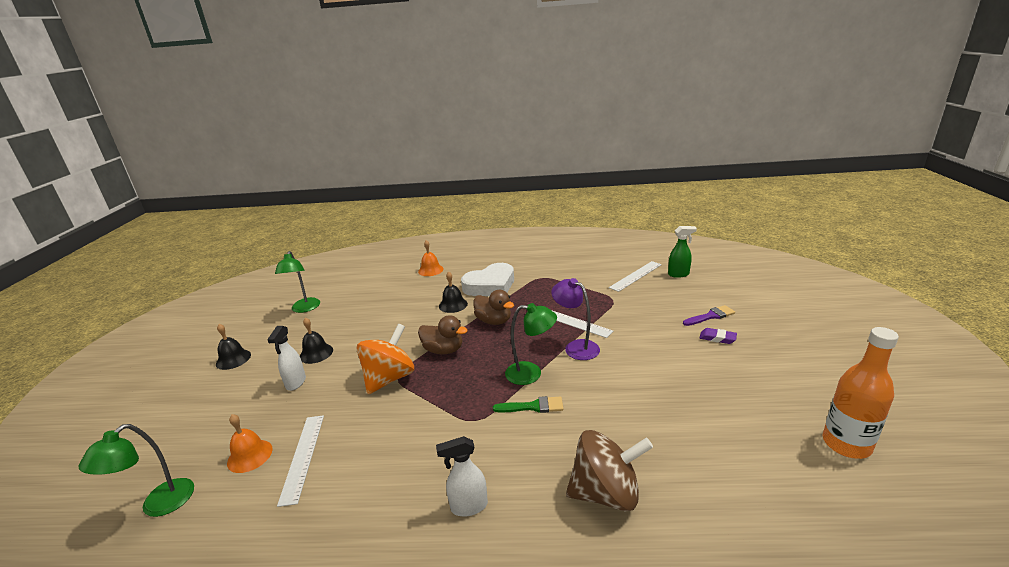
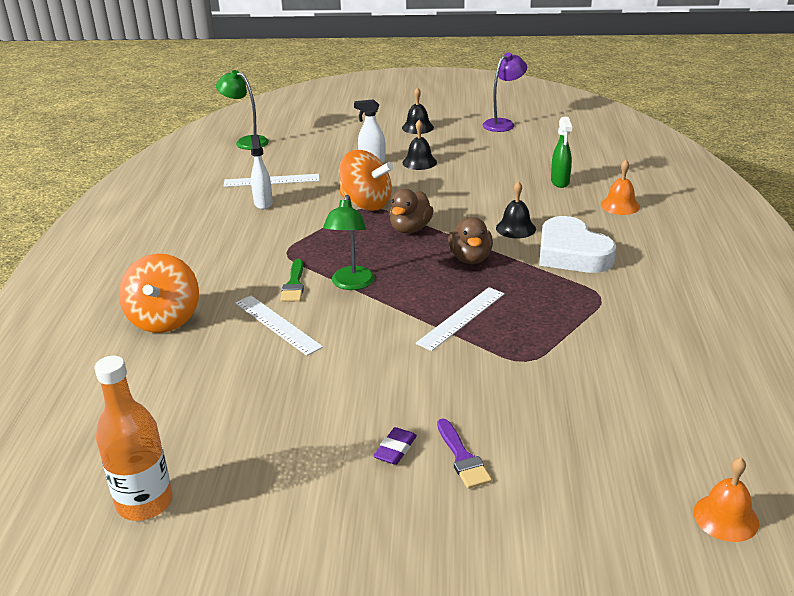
camera: 90 degrees right, 5 degrees up
orange bell [227,414,273,473] -> orange bell moved to [693,457,759,542]
green lamp [275,251,320,313] -> none
white spray bottle [436,436,488,516] -> white spray bottle moved to [251,135,273,209]
brown duck [473,290,514,325] -> brown duck turned 45 degrees counterclockwise [448,217,493,264]
purple lamp [551,278,600,360] -> purple lamp moved to [483,52,527,132]
brown spinning top [566,430,653,511] -> orange spinning top [119,254,199,333]
white ruler [609,261,662,292] -> white ruler moved to [235,296,323,356]
green spray bottle [668,226,697,278] -> green spray bottle moved to [551,117,572,188]

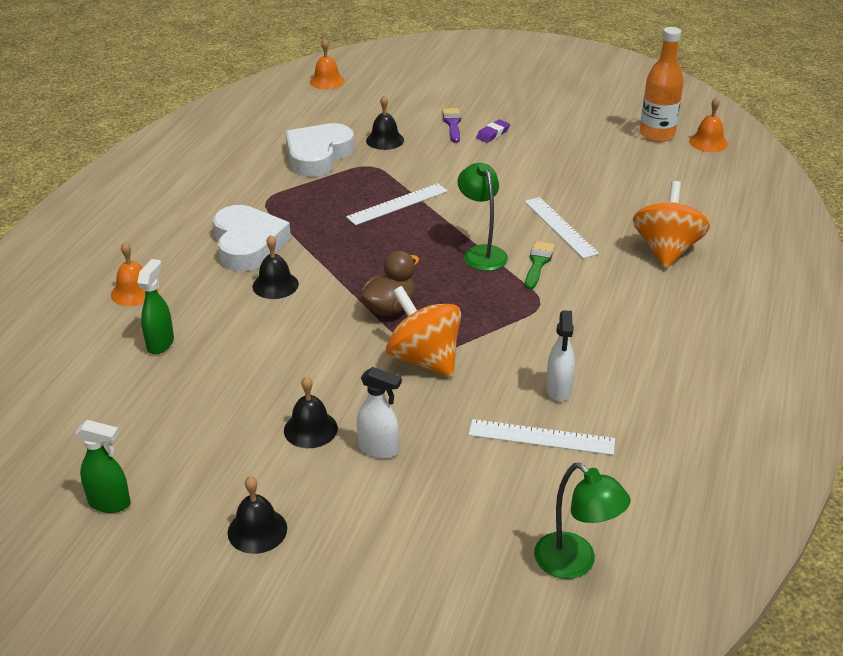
camera: 165 degrees left, 5 degrees up
green lamp [323,195,375,290] -> green lamp turned 45 degrees counterclockwise [458,163,508,271]
brown duck [448,217,493,264] -> none
purple lamp [483,52,527,132] -> green spray bottle [75,420,131,513]
none -> white heart [285,123,354,177]
none -> black bell [366,95,404,150]
none -> orange bell [689,97,728,152]

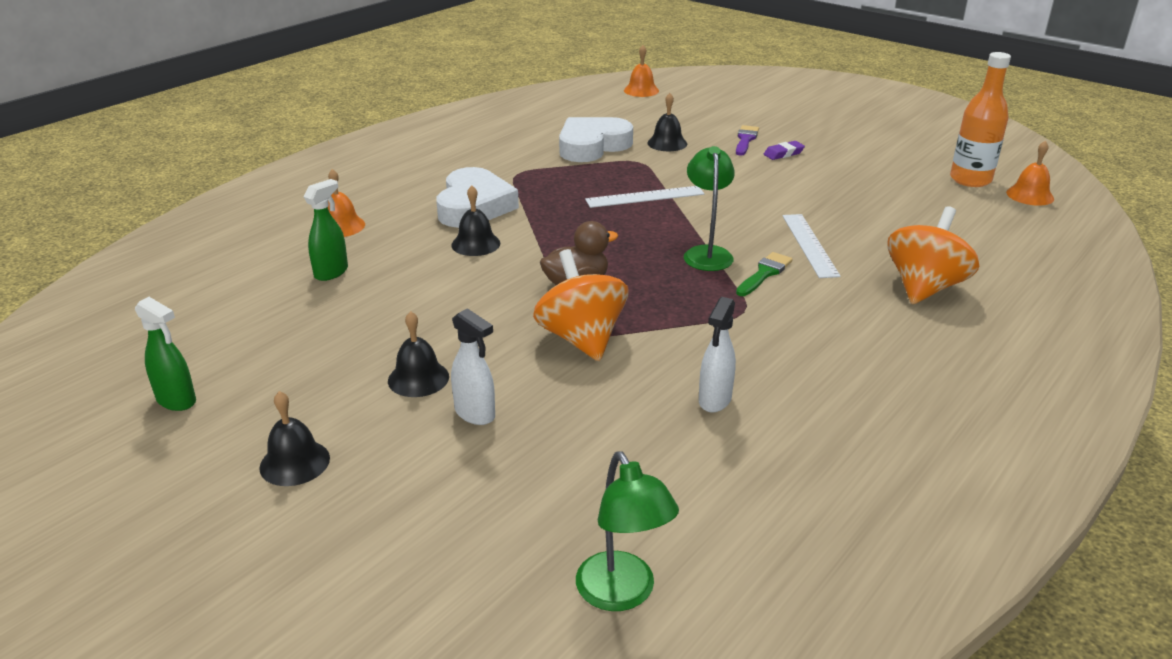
camera: 20 degrees right, 5 degrees down
white ruler [468,419,615,455] -> none

